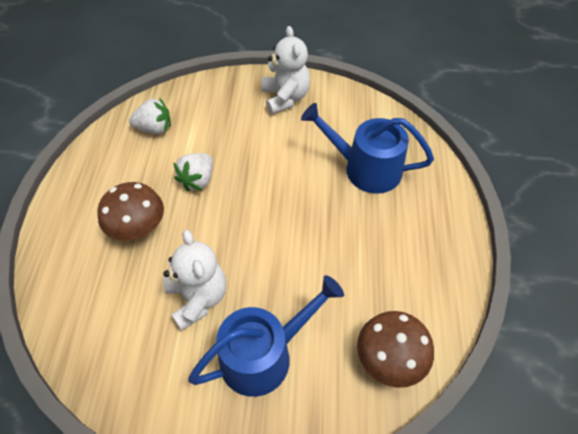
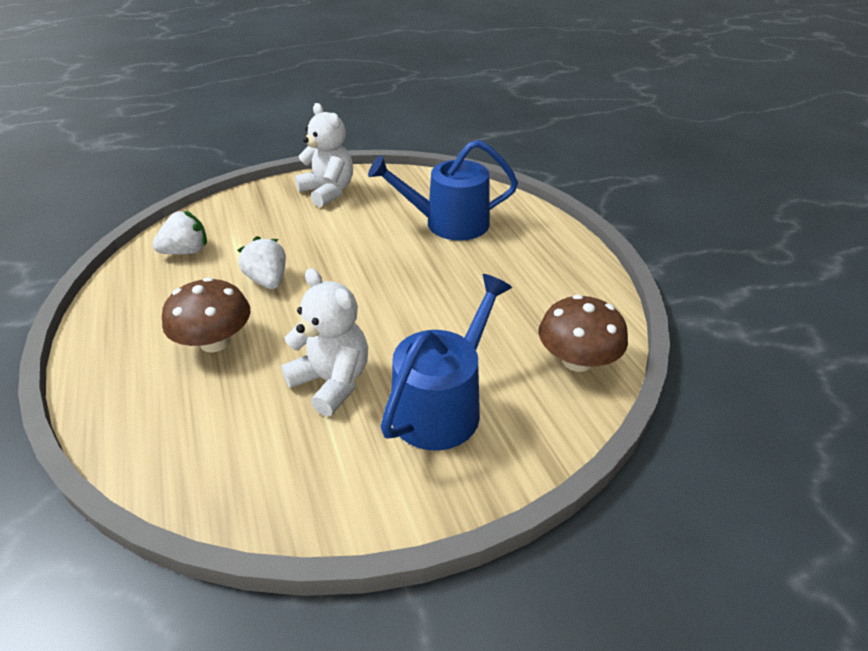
camera: 25 degrees left, 15 degrees down
white strawberry [174,153,213,192] -> white strawberry turned 150 degrees clockwise [237,236,286,289]

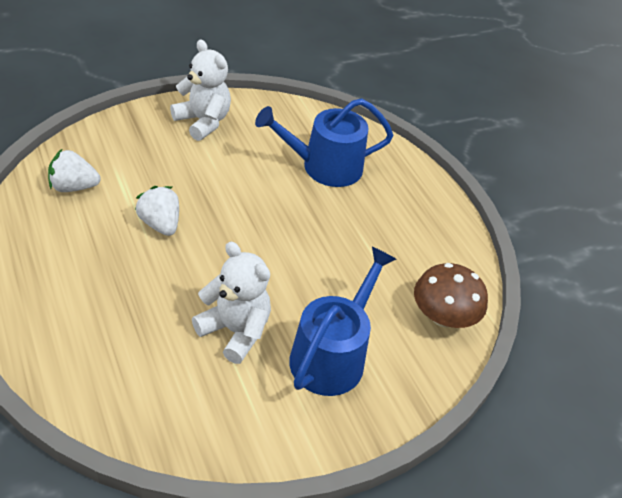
camera: 10 degrees left, 5 degrees up
white strawberry [152,210,207,255] -> white strawberry turned 150 degrees counterclockwise [48,149,101,192]
brown mushroom [162,277,250,353] -> none

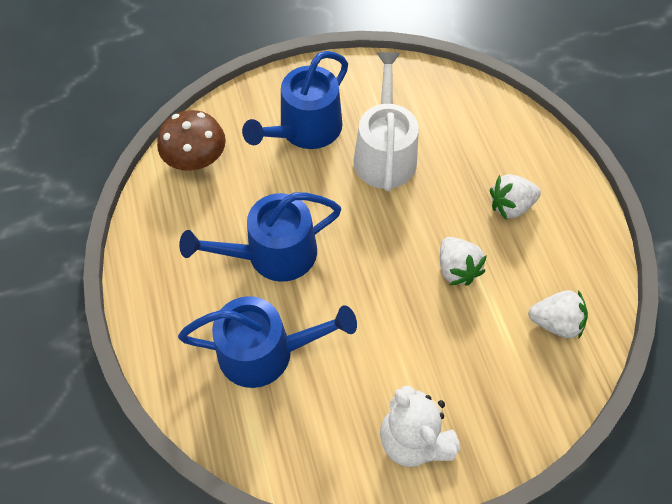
camera: 165 degrees left, 15 degrees up
white teddy bear [192,242,271,364] -> white watering can [353,52,419,191]
none -> blue watering can [179,193,341,282]
none -> white strawberry [490,174,541,219]

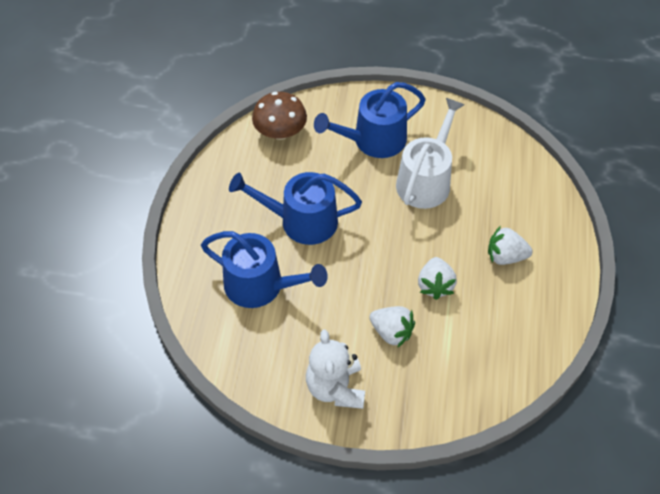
camera: 25 degrees right, 5 degrees down
white strawberry [528,290,588,338] -> white strawberry moved to [369,306,415,348]

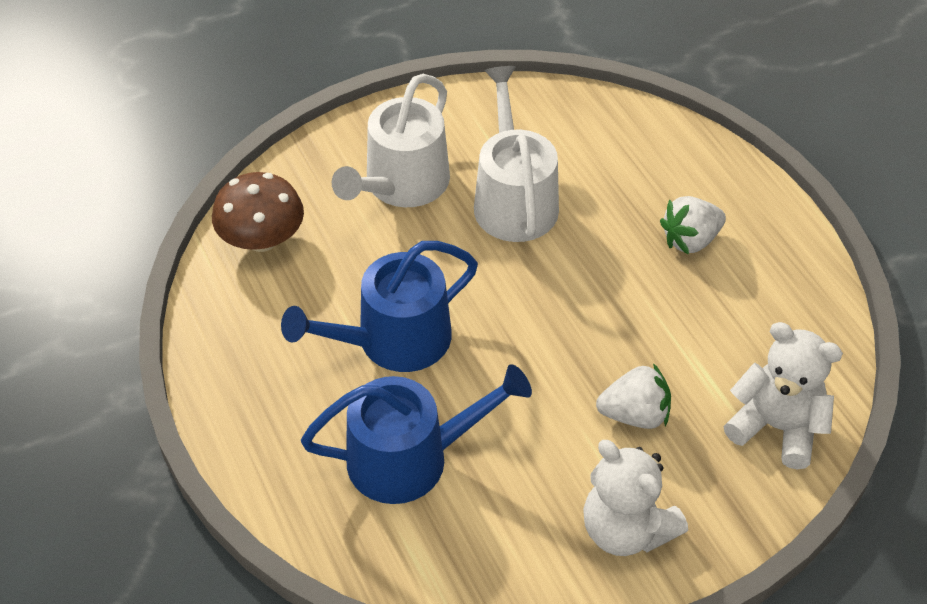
camera: 35 degrees left, 5 degrees down
blue watering can [314,82,426,158] -> white watering can [332,74,450,207]
white strawberry [418,257,457,300] -> none
none -> white teddy bear [724,322,843,470]

